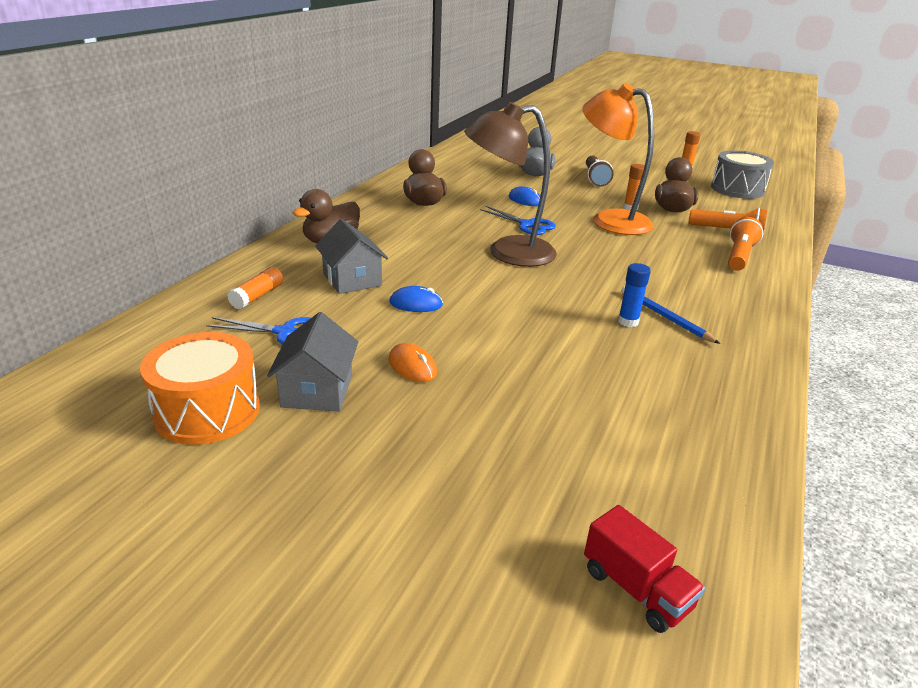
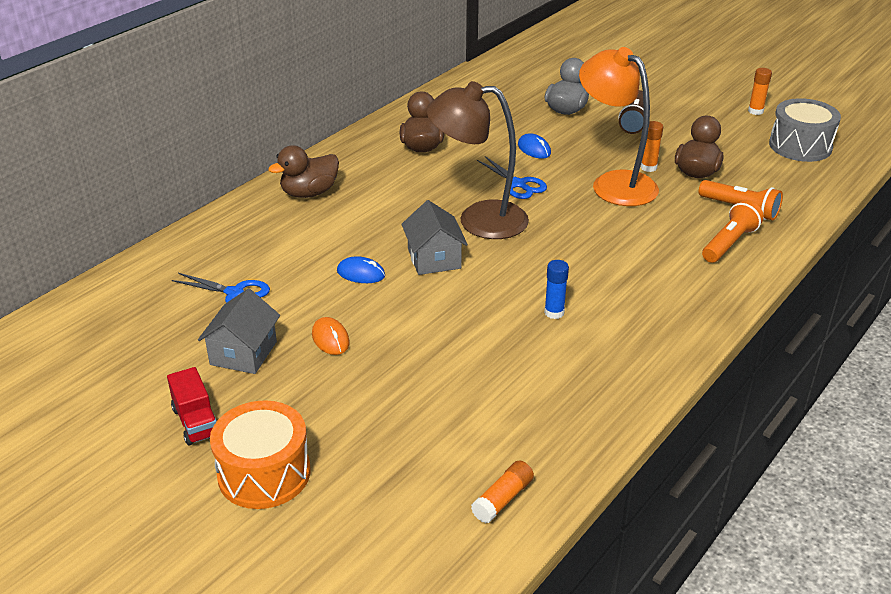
camera: 15 degrees right, 5 degrees up
orange drum [140,332,260,445] -> orange drum moved to [210,400,310,509]
orange glue stick [227,267,283,309] -> orange glue stick moved to [471,461,534,523]
grey house [315,219,388,294] -> grey house moved to [401,200,468,275]
red truck [584,505,705,633] -> red truck moved to [167,367,217,446]
blue pencil [621,286,720,344] -> none

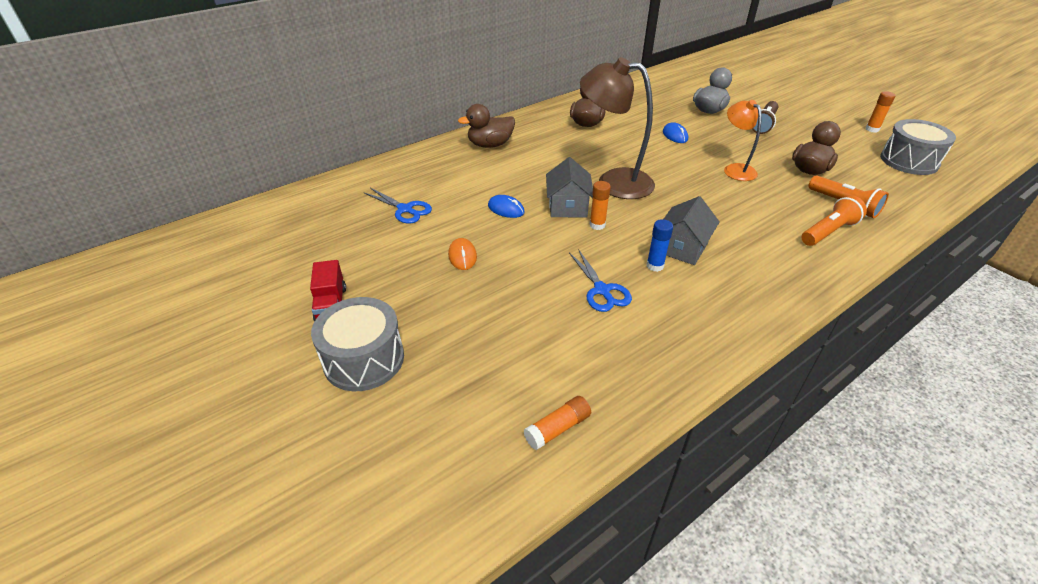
camera: 15 degrees right, 5 degrees up
grey house [198,288,280,374] -> grey house moved to [664,196,720,265]
orange drum [210,400,310,509] -> grey drum [311,297,404,391]
blue scissors [477,156,547,199] -> blue scissors moved to [569,249,632,312]
orange lamp [579,47,659,206] -> orange lamp [724,100,762,181], size x0.60
orange glue stick [641,121,663,172] -> orange glue stick moved to [589,181,611,230]

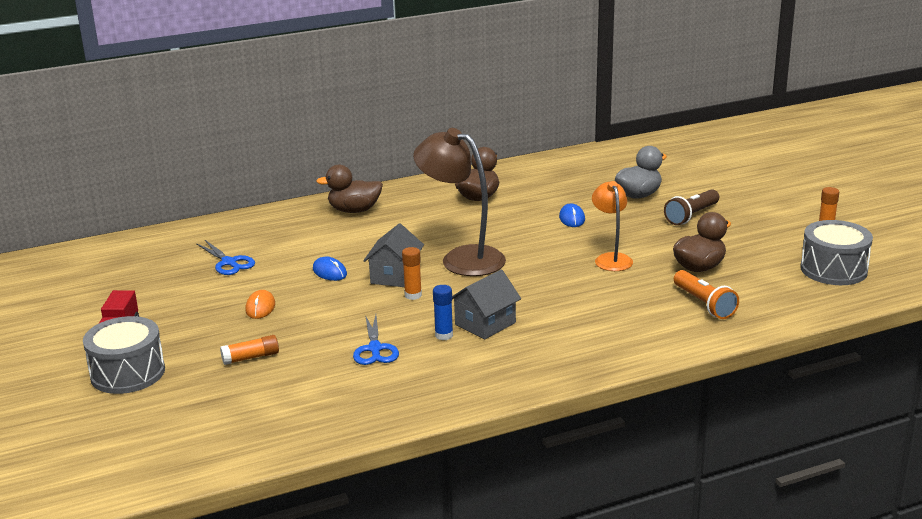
camera: 15 degrees right, 15 degrees down
orange glue stick [524,396,591,450] -> orange glue stick moved to [220,335,279,365]
orange flashlight [801,195,867,246] -> none

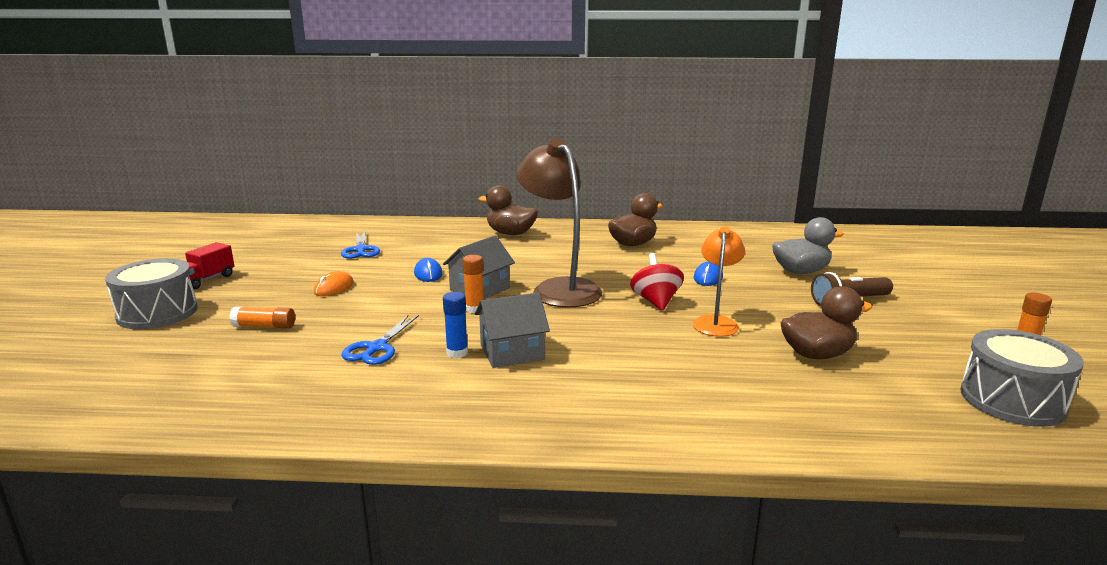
camera: 25 degrees right, 5 degrees down
orange flashlight [674,270,739,319] -> none
none -> red spinning top [630,253,684,311]

